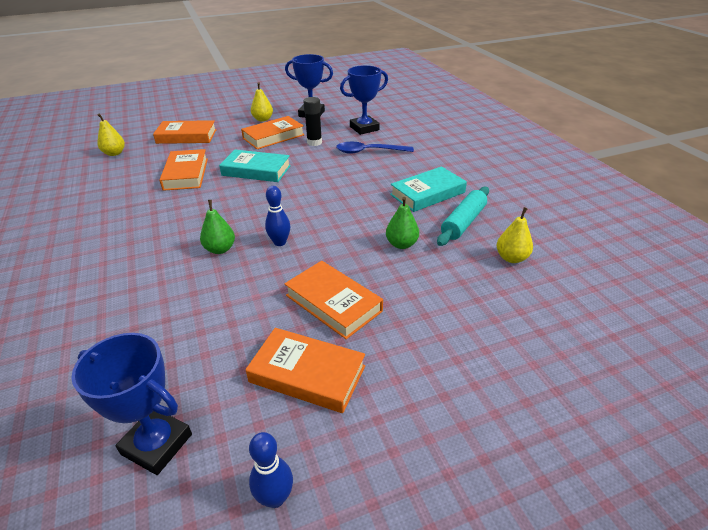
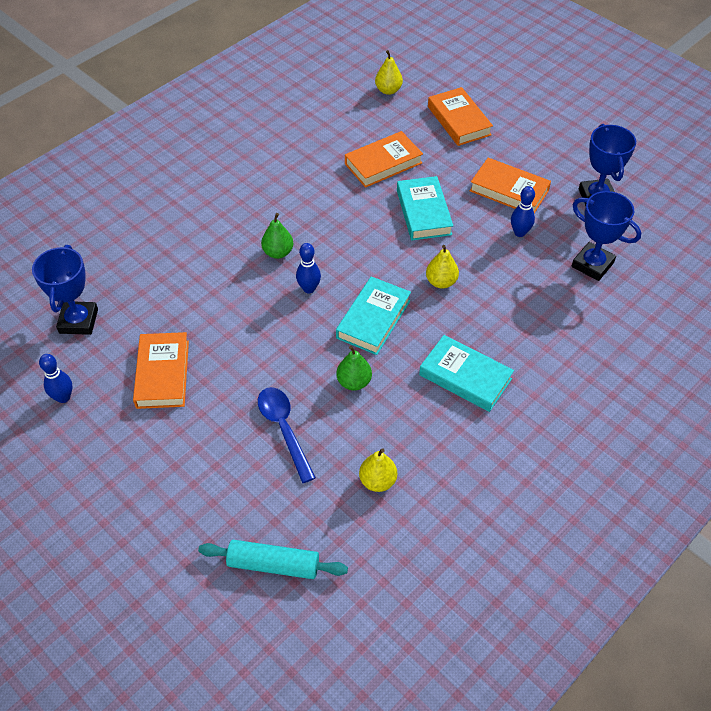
camera: 65 degrees right, 15 degrees up
yellow pear [251,82,273,122] -> yellow pear moved to [426,245,459,288]
orange book [284,261,383,339] -> none
black glue stick [303,97,322,146] -> blue bowling pin [511,186,535,237]
blue spoon [336,142,414,154] -> blue spoon moved to [258,387,316,483]
turquoise rolling pin [437,187,489,246] -> turquoise rolling pin moved to [198,540,348,579]
none -> turquoise book [336,276,411,355]

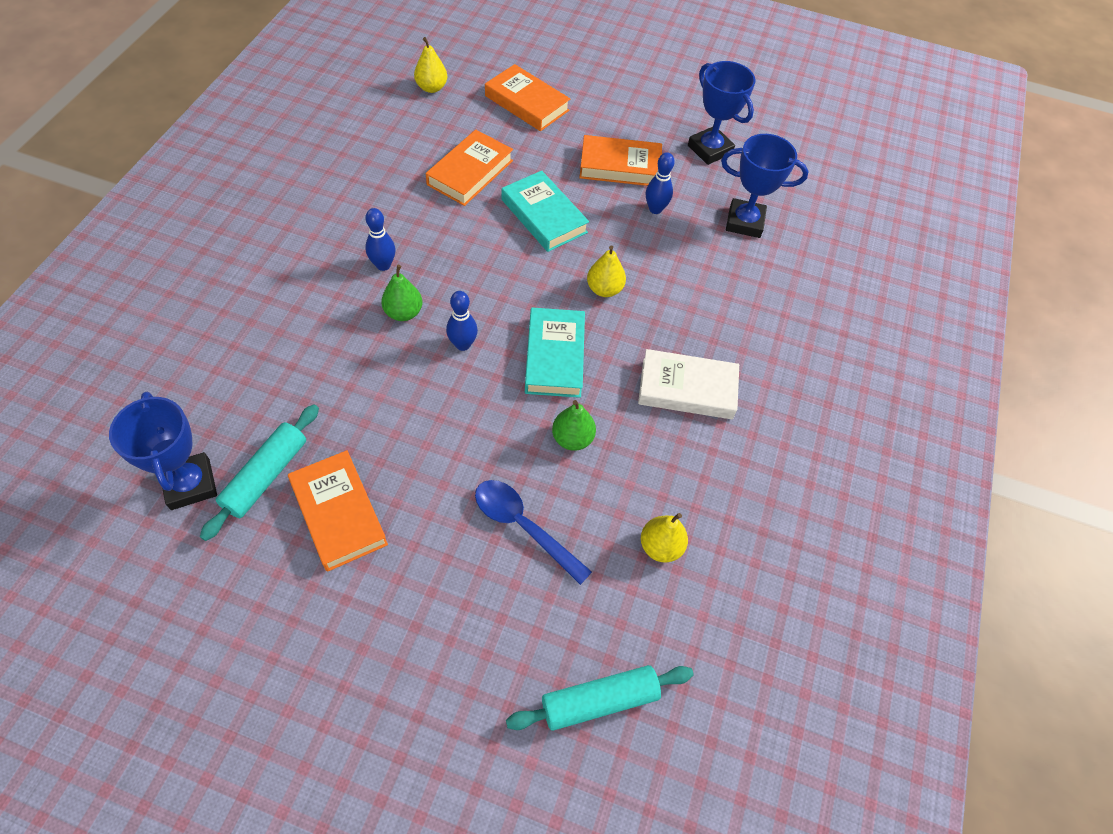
camera: 30 degrees left, 5 degrees up
blue bowling pin [39,354,73,403] -> blue bowling pin moved to [365,208,396,271]
turquoise book [419,335,514,412] -> white book [638,349,739,419]
none -> turquoise rolling pin [200,404,319,541]

